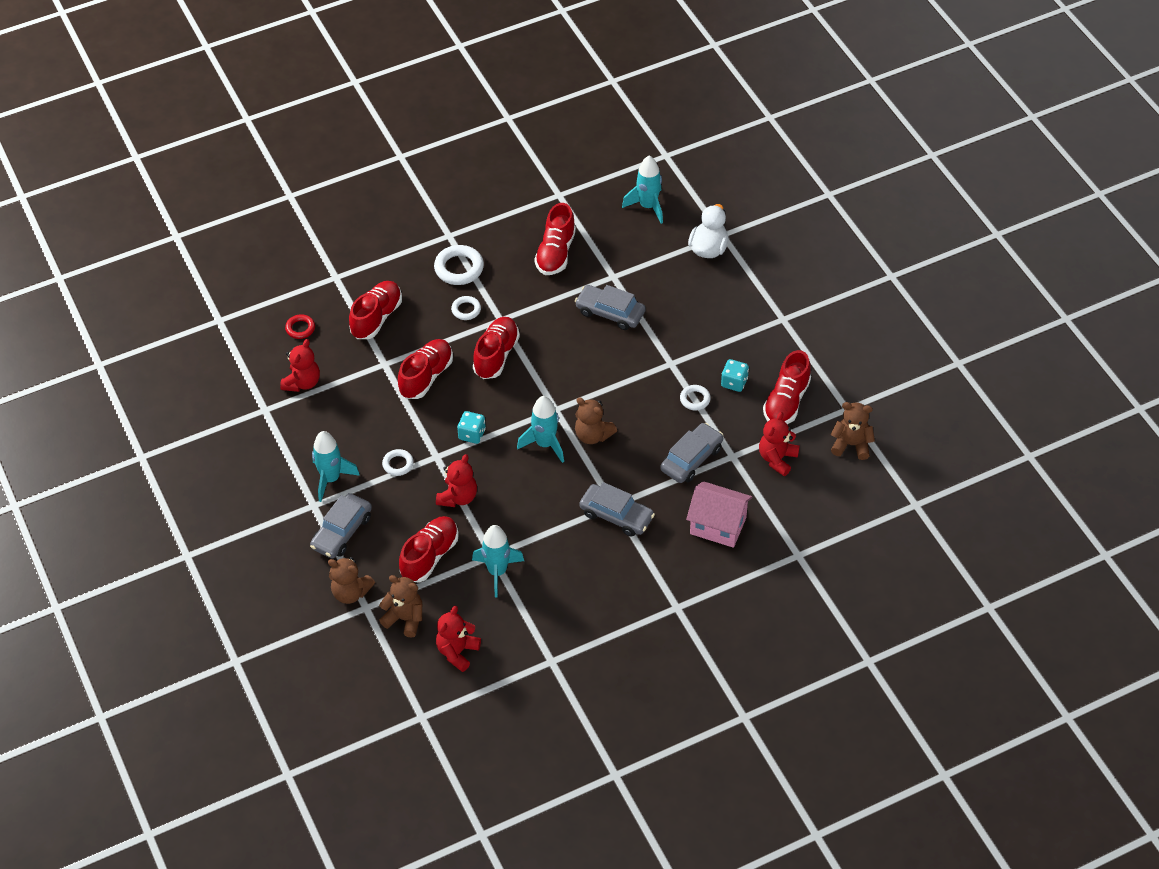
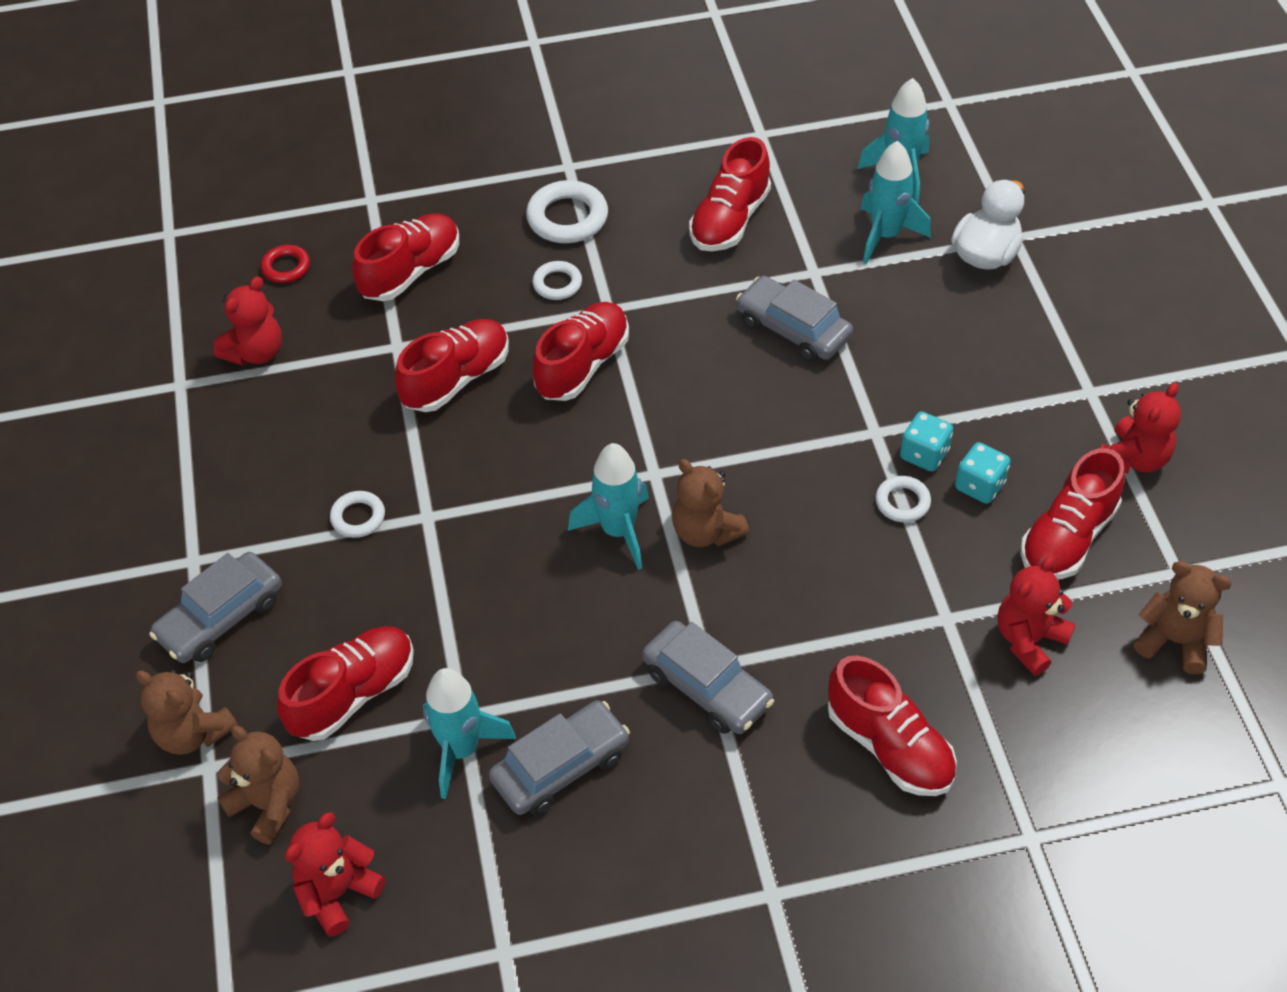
camera: 15 degrees right, 0 degrees up
turquoise rocket [312,431,360,502] -> turquoise rocket moved to [861,141,931,264]
red teddy bear [436,454,477,507] -> red teddy bear moved to [1101,383,1181,474]
turquoise dice [457,411,486,444] -> turquoise dice moved to [900,411,953,471]
grey car [660,423,723,483] -> grey car moved to [489,700,630,815]
pink house [686,481,752,548] -> red shoe [828,655,957,796]

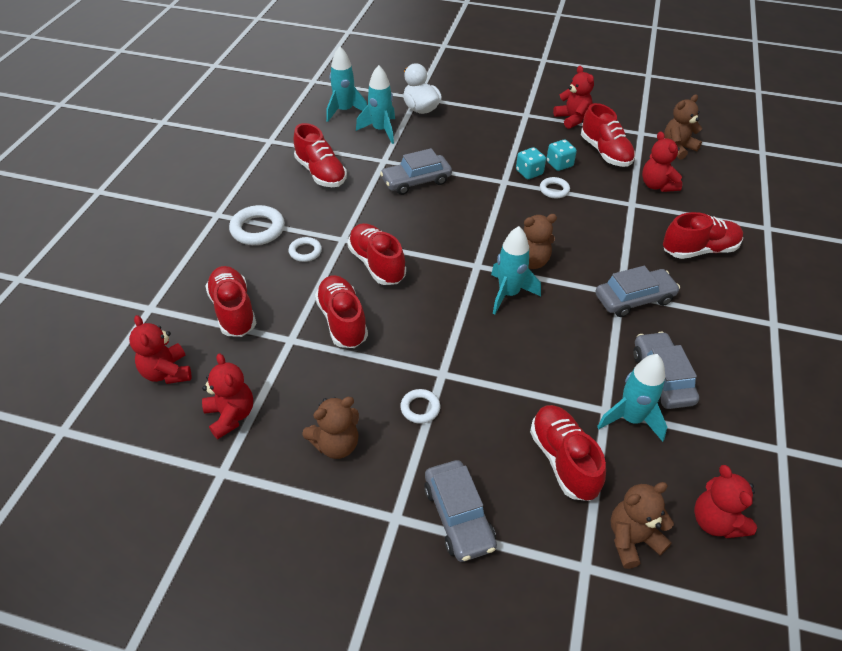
camera: 65 degrees left, 5 degrees down
brown teddy bear [136,670,238,755] -> brown teddy bear moved to [302,397,359,459]
red ring [261,245,310,283] -> red teddy bear [129,315,191,384]

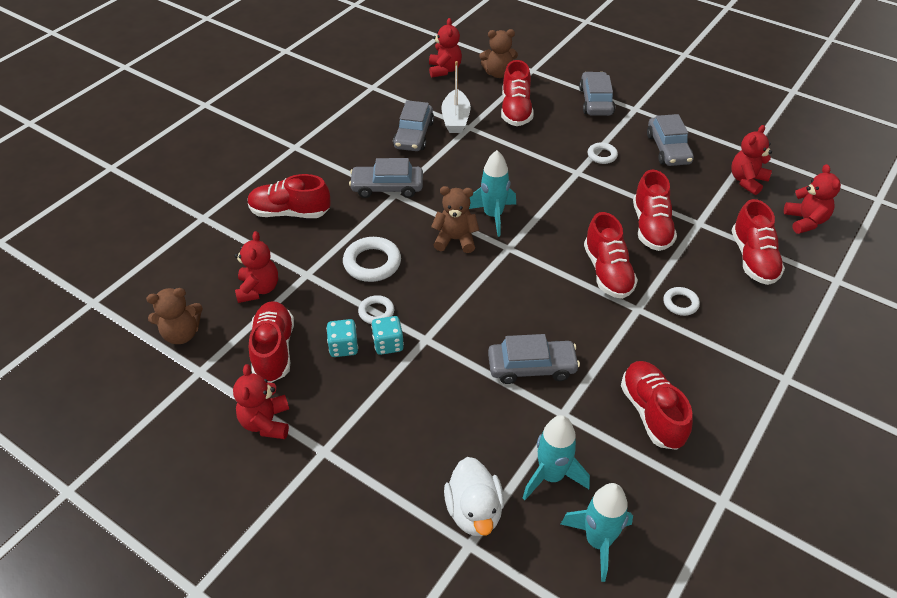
camera: 160 degrees left, 0 degrees up
red teddy bear [202,353,253,439] -> red teddy bear turned 45 degrees clockwise [731,125,772,195]
white ring [229,205,285,245] -> white ring moved to [343,237,401,282]
brown teddy bear [302,397,359,459] -> grey car [647,114,694,166]
turquoise rocket [597,354,667,442] -> white boat [441,61,471,133]

